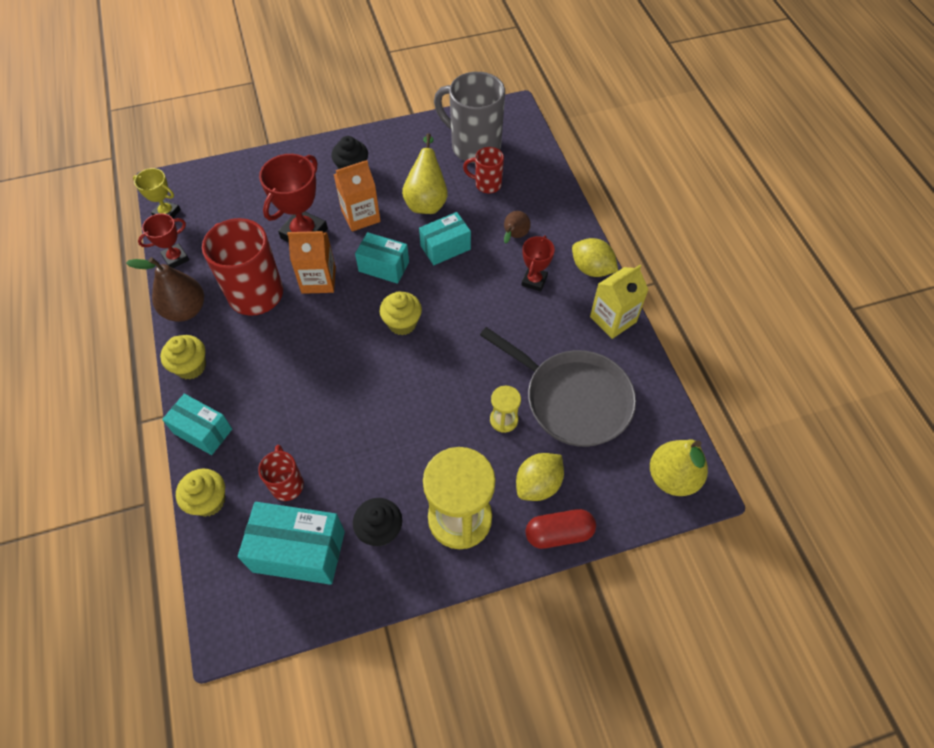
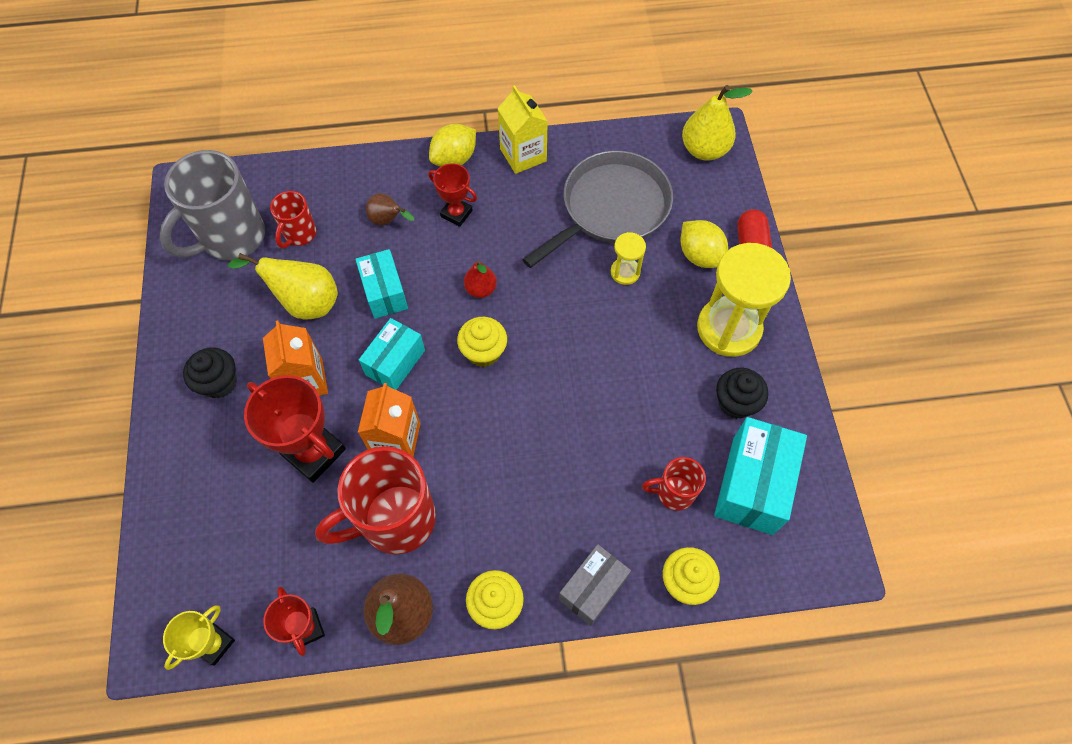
camera: 80 degrees left, 5 degrees up
turquoise box [162,394,232,455] -> grey box [559,544,631,626]
none -> red pear [464,260,497,298]

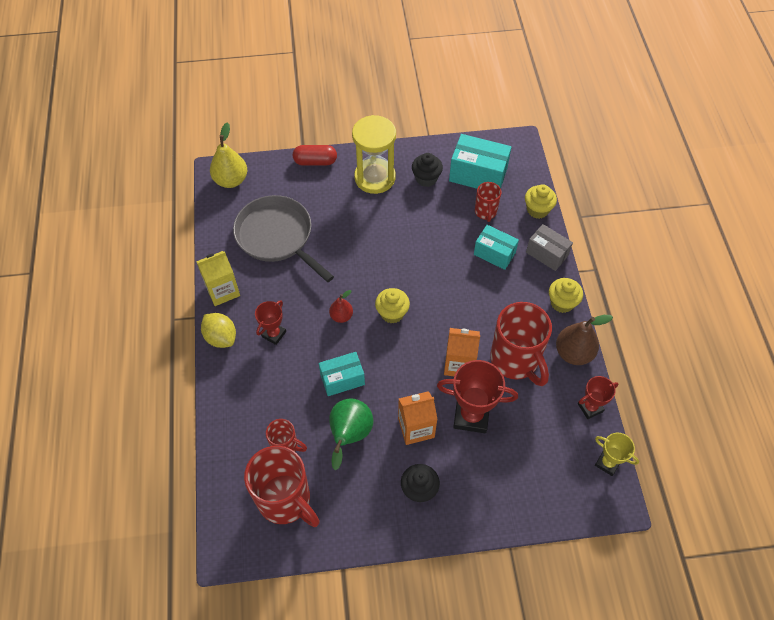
camera: 90 degrees left, 5 degrees down
grey mug [160,150,265,261] -> red mug [244,446,320,527]
yellow pear [228,253,338,320] -> green pear [329,398,373,470]
red trophy [244,375,346,483] -> red trophy turned 60 degrees clockwise [437,360,518,433]
turquoise box [359,318,425,390] -> turquoise box moved to [474,225,519,270]
brown pear [366,193,414,226] -> none
yellow hourglass [611,232,646,285] -> none
yellow lemon [680,220,728,268] -> none

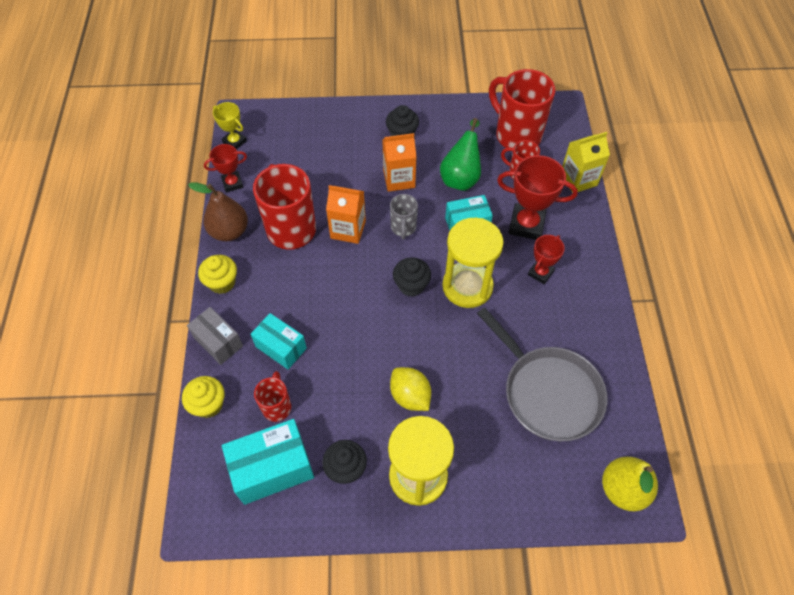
camera: 175 degrees left, 0 degrees up
yellow carton [196,251,240,306] -> yellow carton moved to [562,132,610,193]
yellow lemon [201,313,236,348] -> yellow lemon moved to [390,367,431,411]
red capsule [293,145,337,166] -> none
red pear [329,290,353,323] -> yellow hourglass [442,218,504,308]
yellow cupcake [375,288,410,324] -> black cupcake [393,257,431,297]
red trophy [437,360,518,433] -> red trophy moved to [497,155,578,240]
turquoise box [449,134,512,189] -> turquoise box turned 45 degrees counterclockwise [222,419,314,505]
none -> grey mug [390,194,418,240]

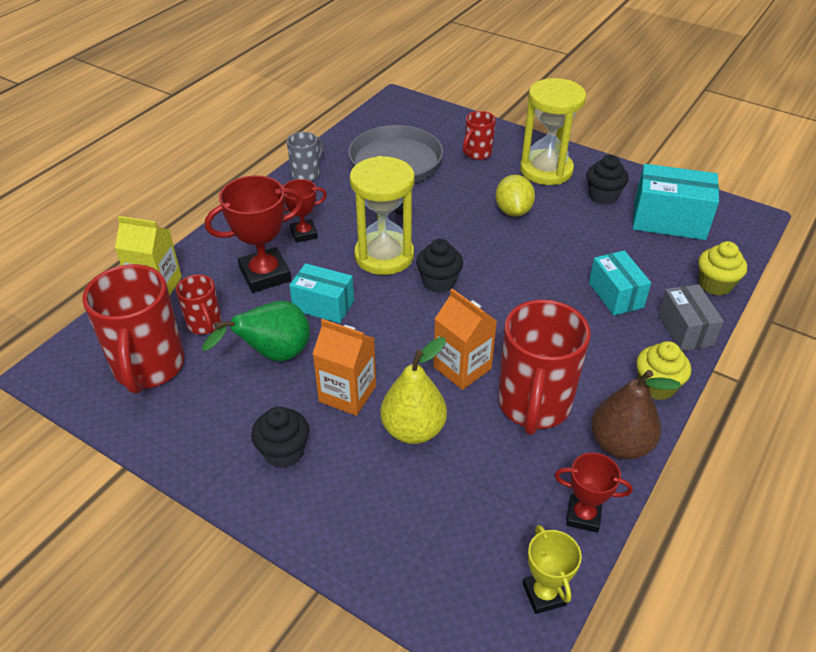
camera: 145 degrees left, 15 degrees down
red mug [254,371,291,422] -> red mug moved to [463,111,496,160]
grey mug [390,194,418,240] -> grey mug moved to [287,132,324,181]
red trophy [497,155,578,240] -> red trophy turned 75 degrees counterclockwise [205,175,304,293]
yellow pear [602,457,658,511] -> yellow pear moved to [380,337,447,444]

